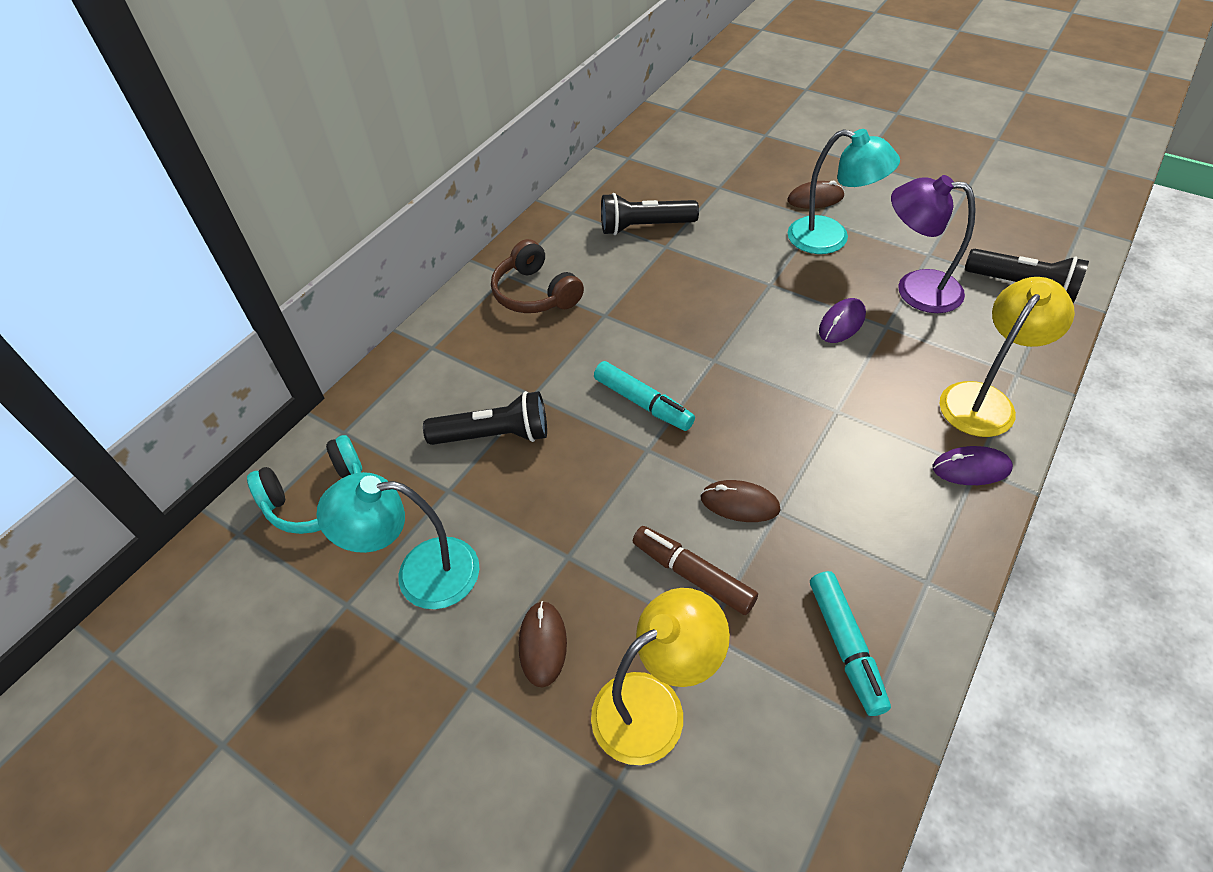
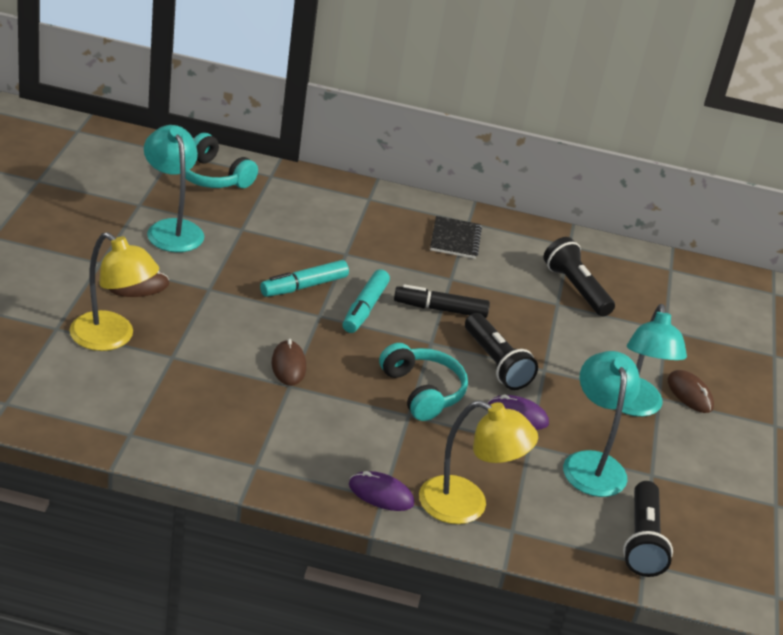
camera: 60 degrees right, 15 degrees down
black flashlight [423,391,547,445] -> black flashlight moved to [465,313,538,390]
brown headphones [491,239,584,313] -> black notebook [430,216,482,259]
brown marker [633,526,758,615] -> none
turquoise marker [810,571,891,716] -> turquoise marker moved to [260,260,349,297]
purple lamp [891,175,976,313] -> turquoise lamp [563,351,640,497]
purple mouse [933,446,1013,485] -> purple mouse turned 45 degrees counterclockwise [349,471,414,511]
none -> turquoise headphones [379,343,468,421]
none -> black marker [394,284,490,318]

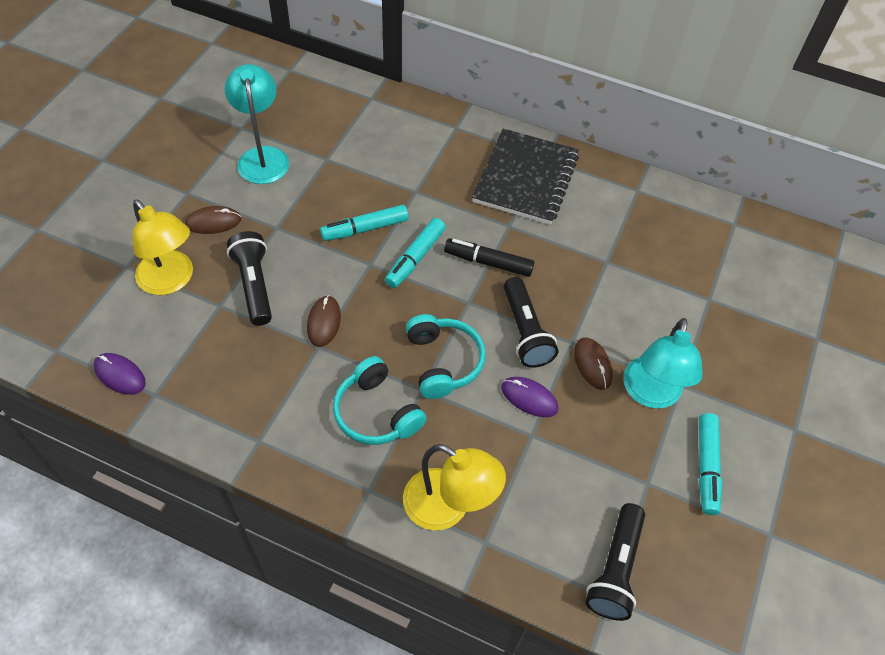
camera: 15 degrees right, 20 degrees up
turquoise headphones [185,133,258,188] -> turquoise headphones moved to [333,356,427,445]
purple mouse [349,471,414,511] -> purple mouse moved to [94,353,146,395]
black notebook [430,216,482,259] -> black notebook [472,128,579,225], size x1.86
black flashlight [543,237,615,316] -> black flashlight moved to [227,231,272,326]
turquoise lamp [563,351,640,497] -> none
brown mouse [667,370,714,413] -> brown mouse moved to [574,338,613,390]
none -> turquoise marker [699,413,722,515]

